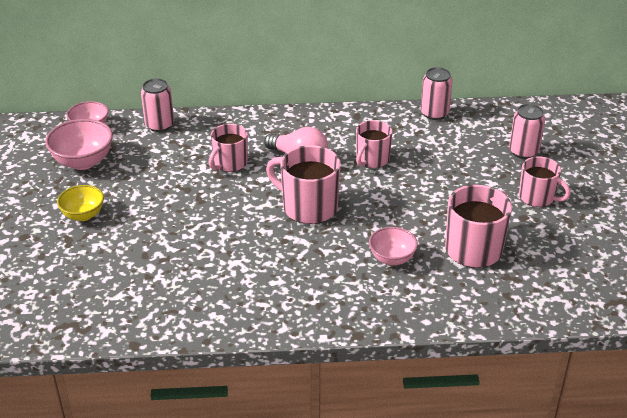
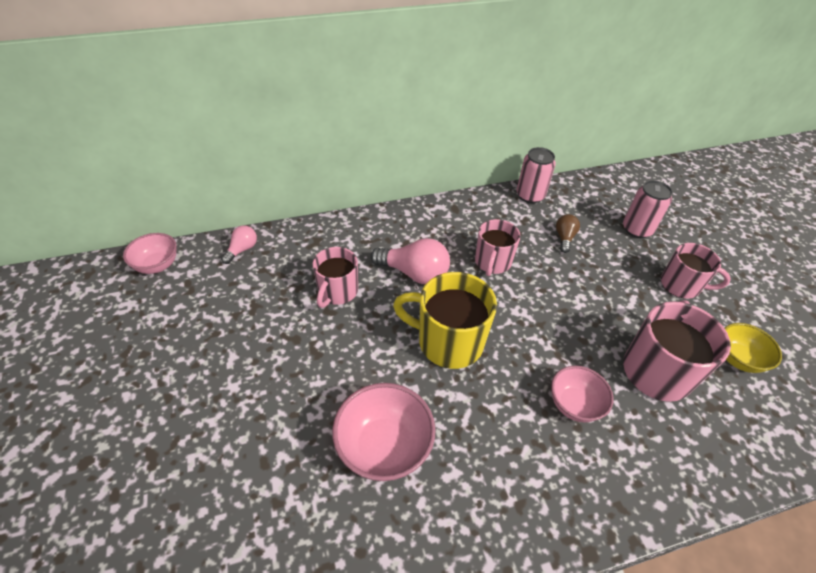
camera: 15 degrees left, 10 degrees up
pink bowl [45,119,113,170] -> pink bowl moved to [332,383,436,481]
yellow bowl [57,185,104,221] -> yellow bowl moved to [724,323,782,373]
pink can [141,78,174,132] -> pink light bulb [221,225,257,264]
pink mug [266,145,341,224] -> yellow mug [393,272,497,369]
none -> brown light bulb [556,214,580,253]

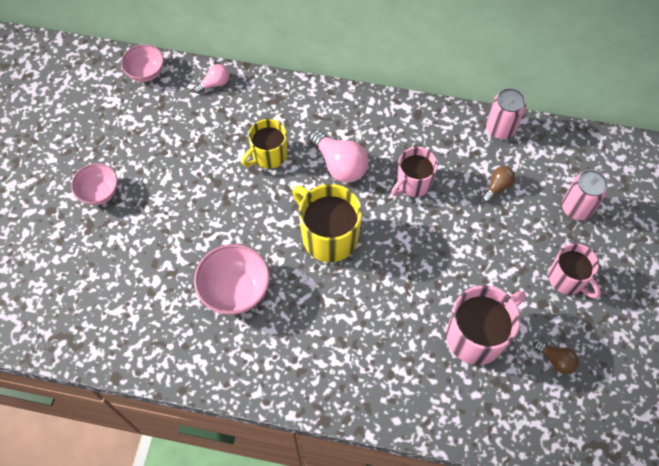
camera: 30 degrees right, 15 degrees up
pink mug [313,247,358,308] -> yellow mug [242,119,287,169]
pink bowl [551,366,614,422] -> pink bowl moved to [71,163,118,205]
yellow bowl [724,323,782,373] -> brown light bulb [534,340,579,374]

